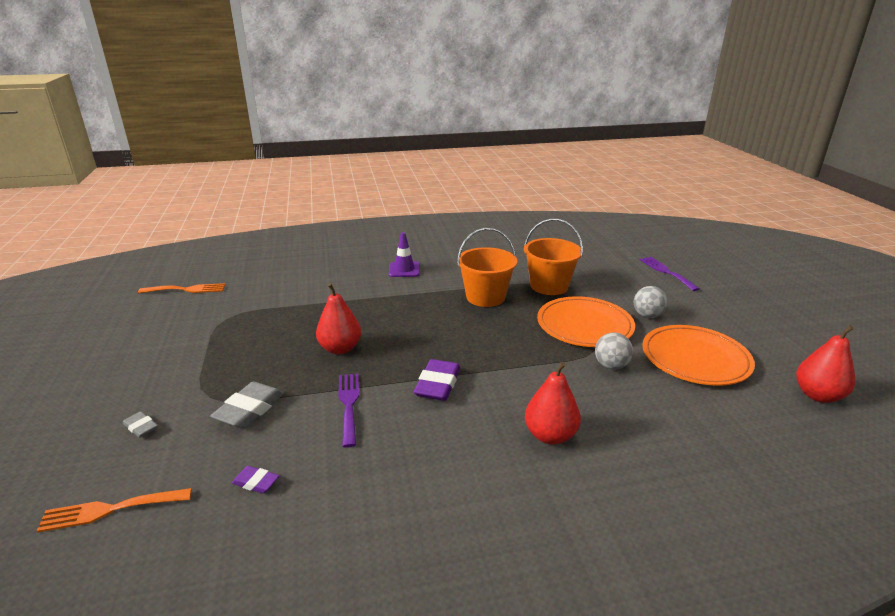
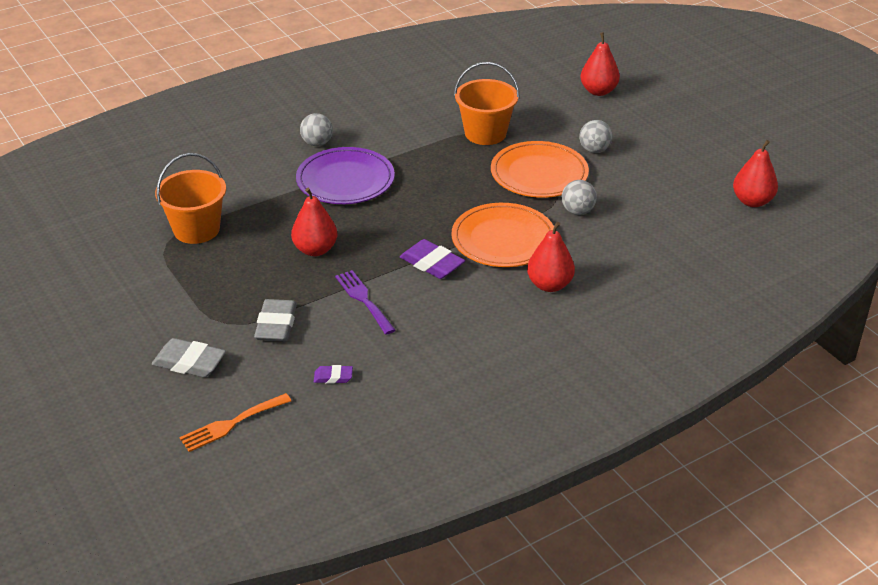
camera: 20 degrees left, 10 degrees up
grey eraser [123,411,158,438] -> grey eraser [152,338,226,377], size x1.83
orange fork [138,283,226,293] -> none
purple traffic cone [389,232,420,277] -> grey ball [300,113,333,146]
purple eraser [414,359,460,401] -> purple eraser turned 45 degrees counterclockwise [400,239,465,279]
orange bucket [457,228,517,307] -> orange bucket moved to [155,153,226,244]
purple fork [640,257,700,291] -> red pear [581,32,620,96]
orange plate [642,325,755,386] -> orange plate moved to [452,203,554,267]
none -> purple plate [296,147,395,204]

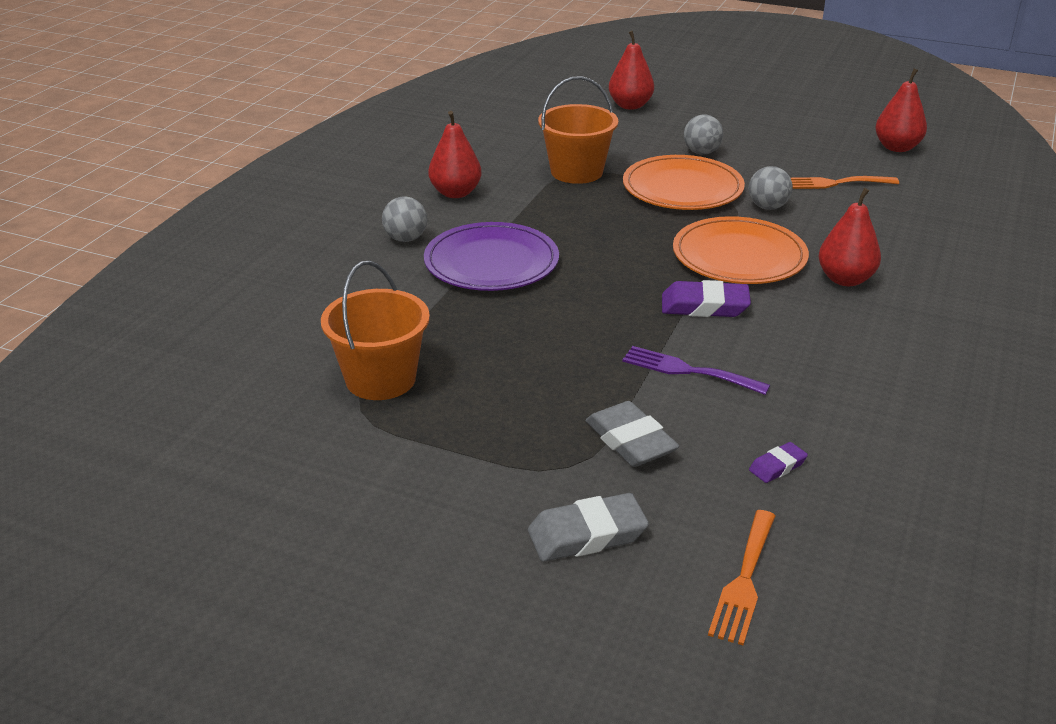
camera: 35 degrees left, 5 degrees down
red pear [291,188,337,256] -> red pear moved to [428,111,481,198]
none -> orange fork [791,176,899,189]

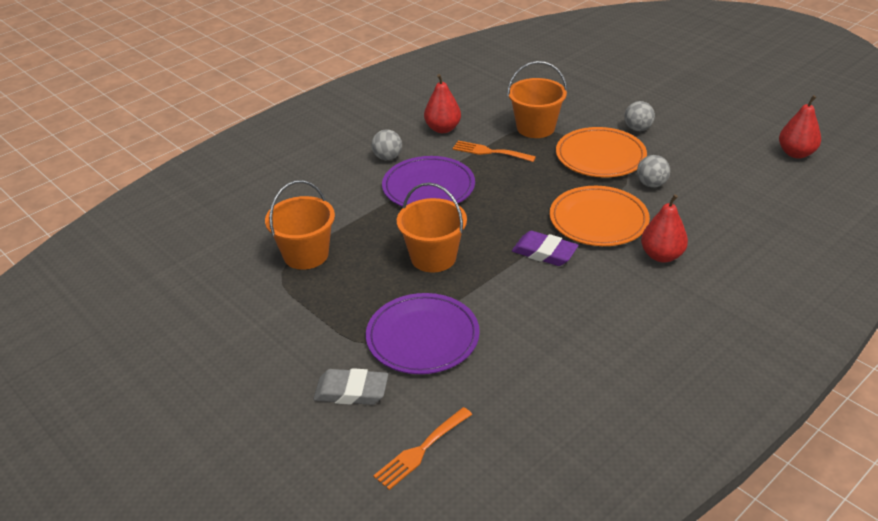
camera: 25 degrees right, 5 degrees up
grey eraser [585,401,679,467] -> purple plate [366,293,480,374]
red pear [609,31,654,110] -> none
purple fork [622,346,770,395] -> none
purple eraser [749,442,808,483] -> none
orange fork [791,176,899,189] -> orange fork moved to [452,141,536,162]
none -> orange bucket [397,182,467,273]

